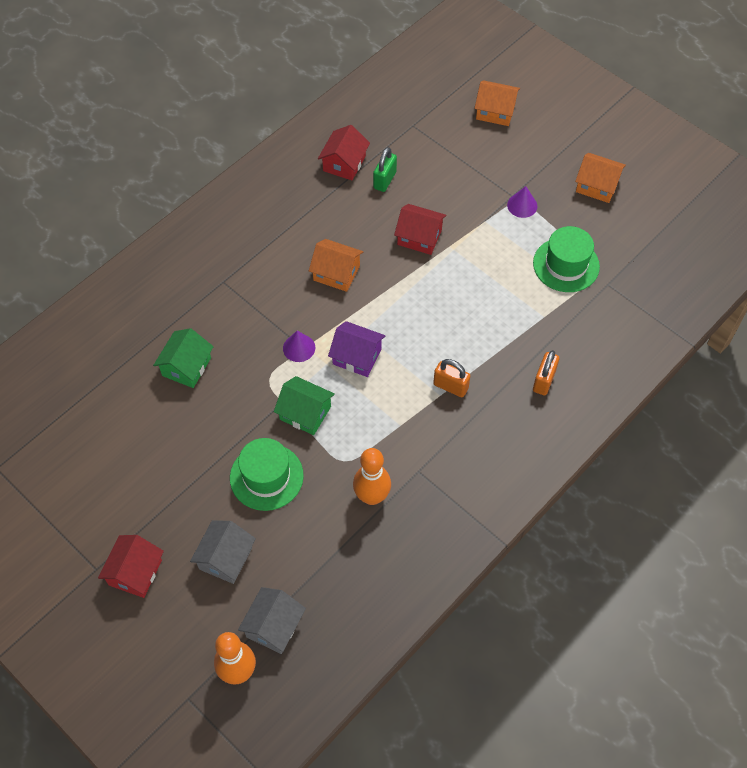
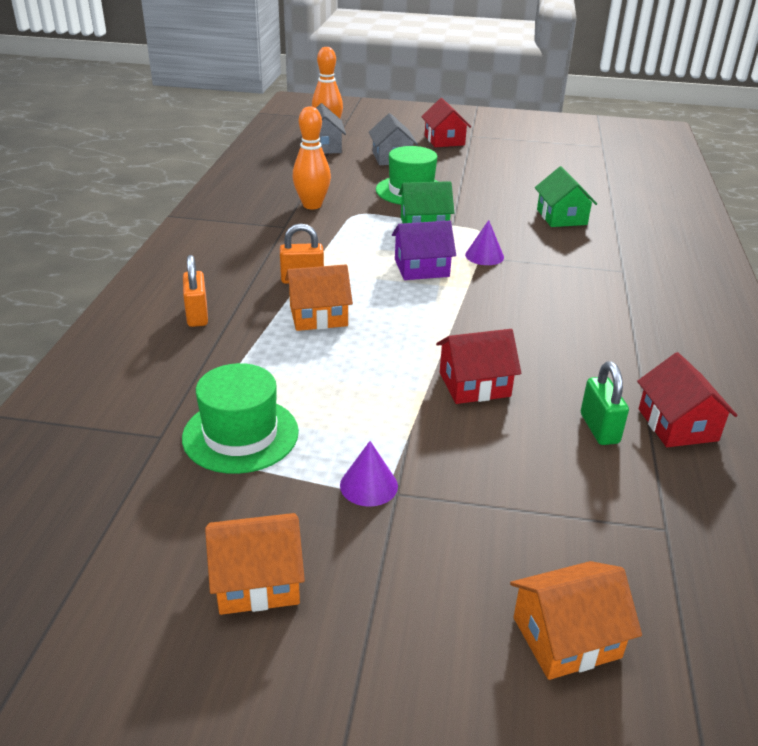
camera: 145 degrees right, 25 degrees down
orange house [309,239,363,292] -> orange house moved to [285,264,353,331]

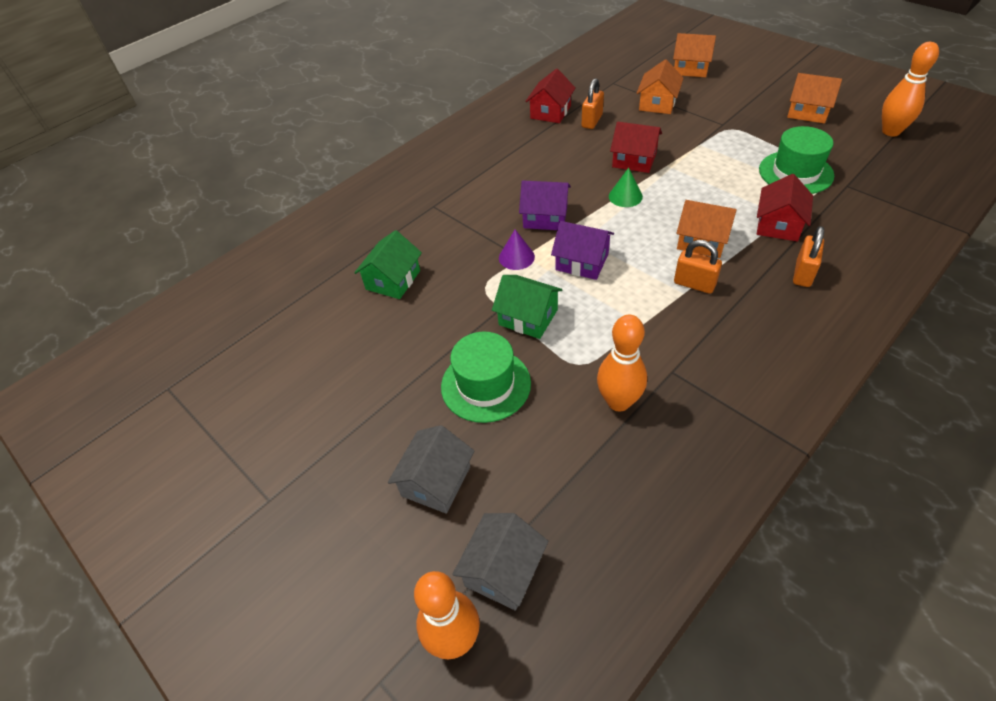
camera: 140 degrees left, 15 degrees up
purple cone [340,441,398,507] -> none
red house [421,98,471,147] -> red house moved to [757,174,813,242]
green padlock [581,361,629,445] -> orange padlock [582,78,604,129]
none -> purple house [519,180,571,230]
none -> green cone [609,168,643,207]
none -> orange house [637,59,684,114]
none -> orange bowling pin [882,42,939,136]

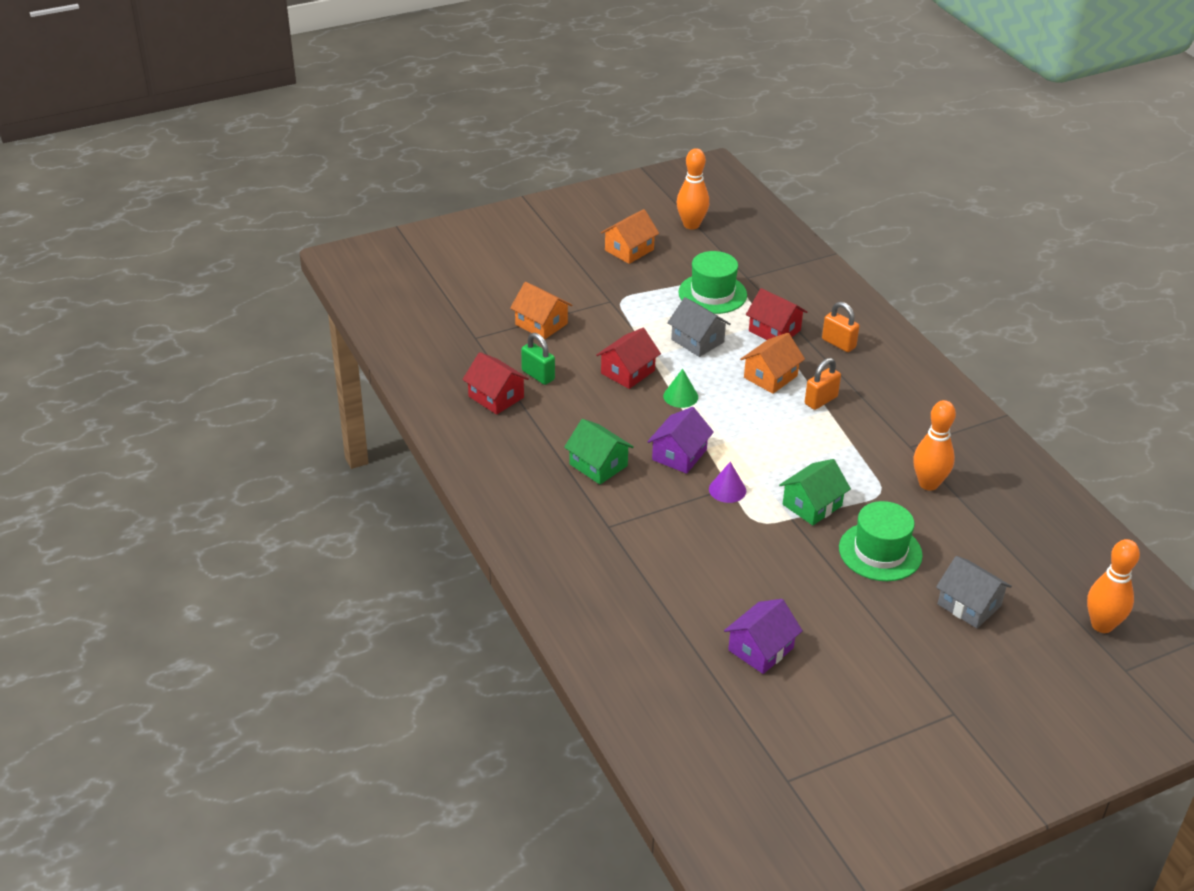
camera: 75 degrees left, 10 degrees down
green house [354,230,422,299] -> green house moved to [564,419,634,484]
grey house [452,513,548,611] -> grey house moved to [667,297,731,357]
purple house [551,221,614,280] -> purple house moved to [724,599,803,674]
orange padlock [582,78,604,129] -> green padlock [521,333,555,385]
orange house [673,33,716,77] -> none

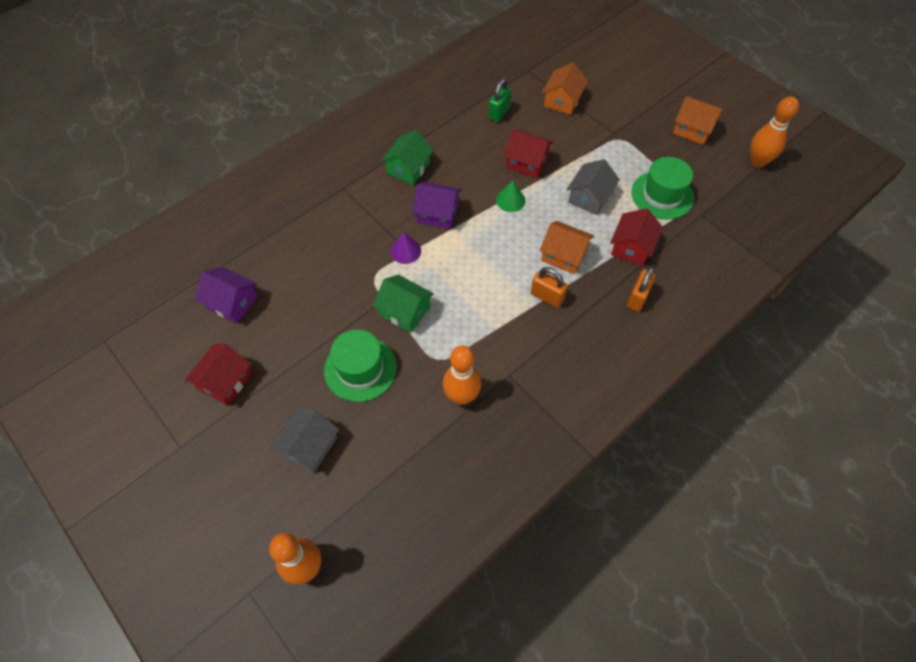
camera: 75 degrees right, 20 degrees up
red house [462,352,529,415] -> red house moved to [185,344,252,406]

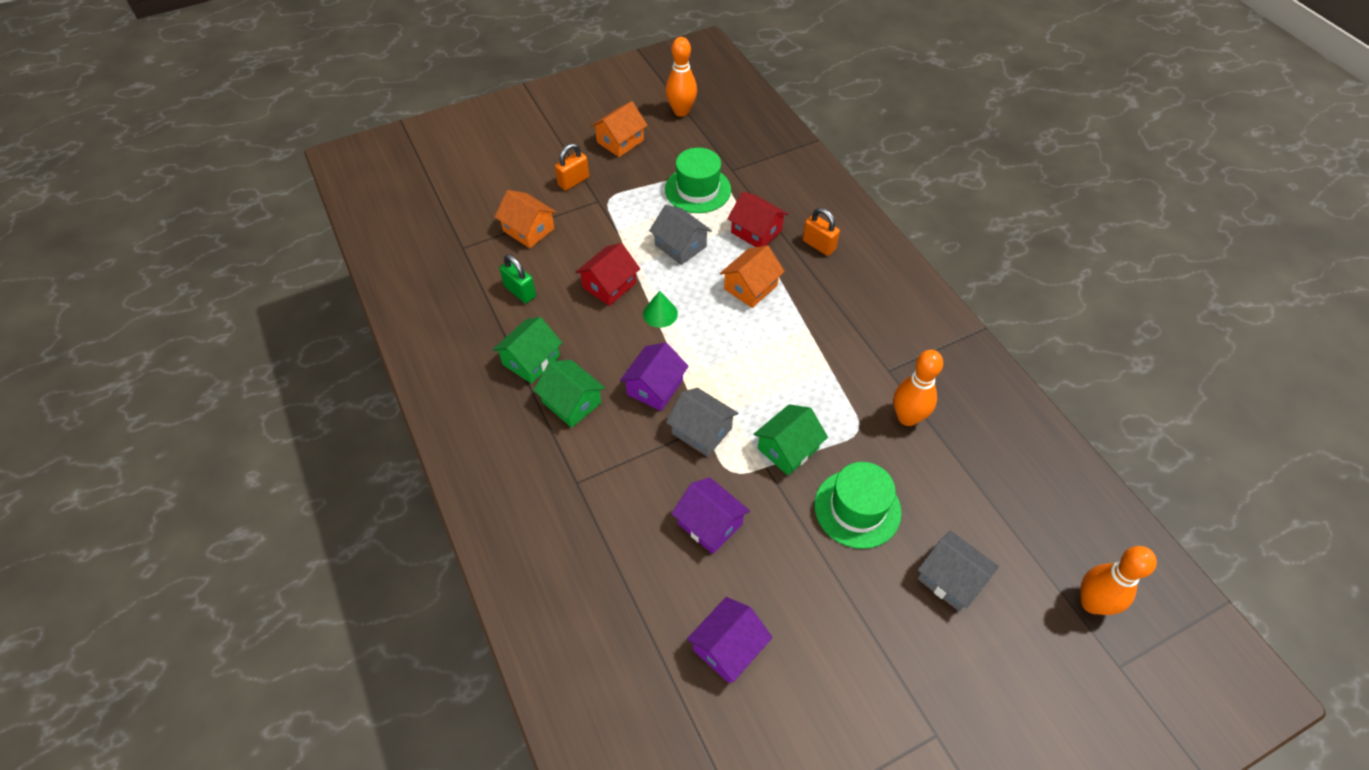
camera: 75 degrees left, 5 degrees down
red house [185,344,252,406] -> none
purple cone [391,232,421,264] -> grey house [666,388,738,457]
orange padlock [531,267,568,308] -> orange padlock moved to [555,143,589,191]
none -> green house [493,317,562,384]
none -> purple house [671,477,750,554]

